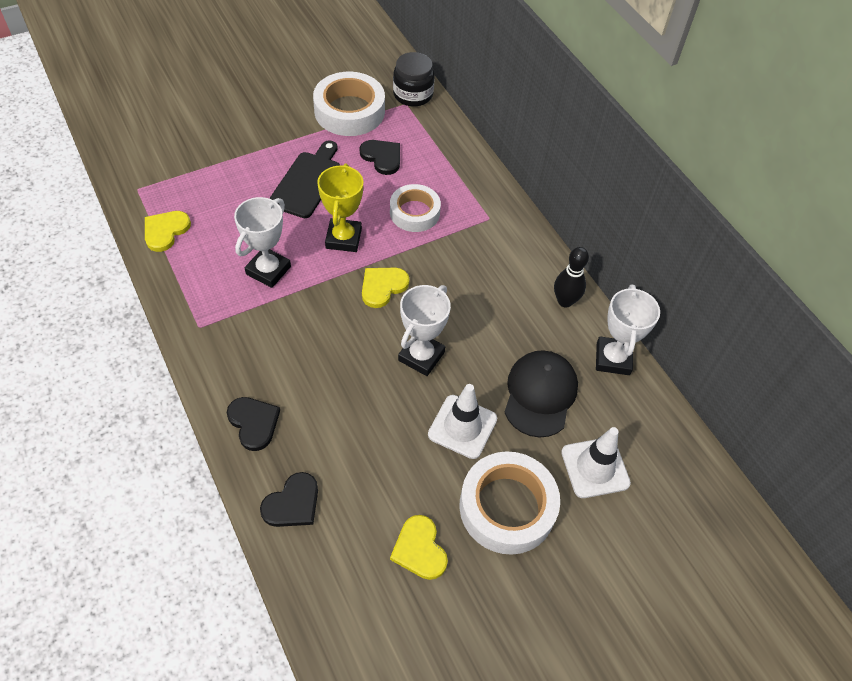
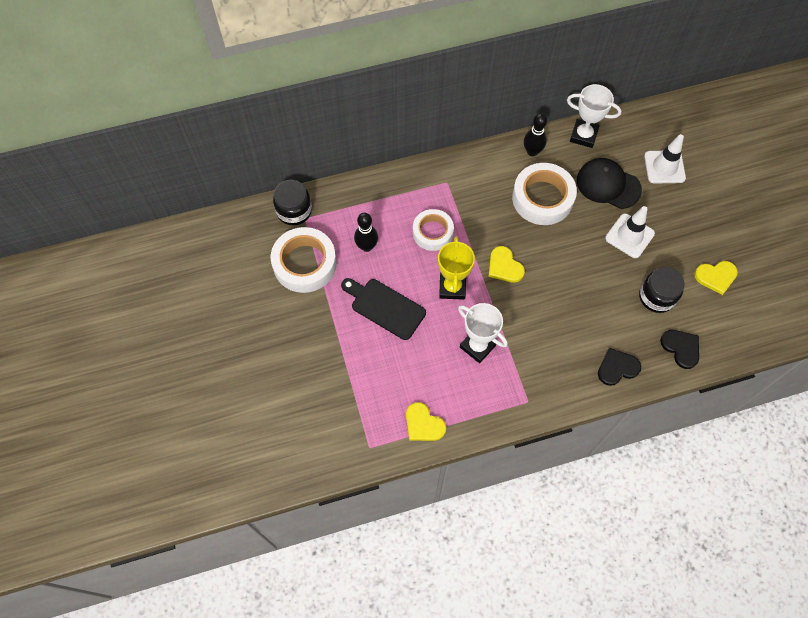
camera: 75 degrees left, 10 degrees up
yellow trophy [317,163,363,252] -> yellow trophy turned 75 degrees clockwise [438,236,475,300]
black heart [360,140,400,175] -> black bowling pin [354,213,378,252]
white trophy [398,285,451,376] -> none
white tape [459,452,560,555] -> white tape moved to [512,163,577,225]
none -> black jar [639,267,685,313]

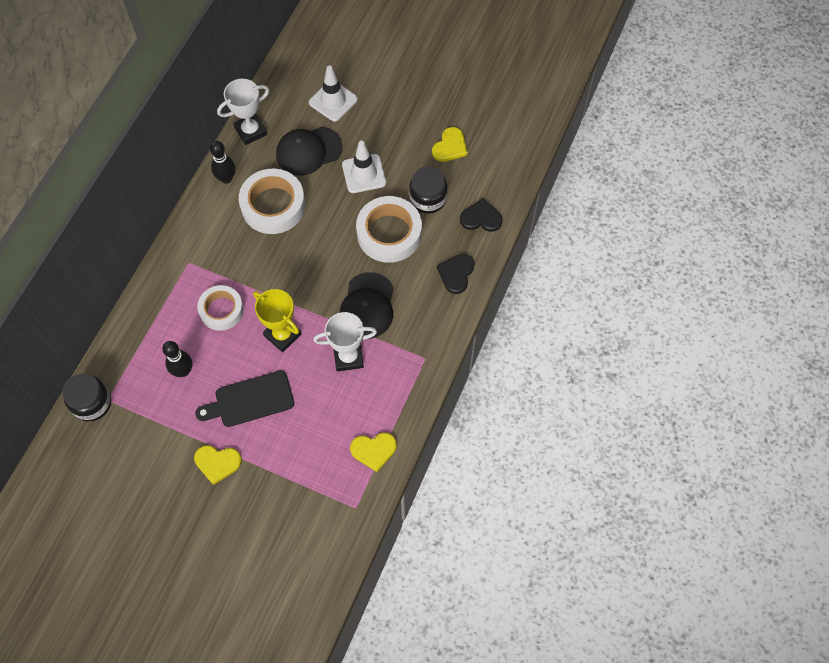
camera: 50 degrees left, 0 degrees up
white tape [271,227,337,293] -> white tape moved to [356,196,422,263]
yellow heart [488,246,525,283] -> yellow heart moved to [194,445,242,485]
none -> black cap [340,272,394,339]

